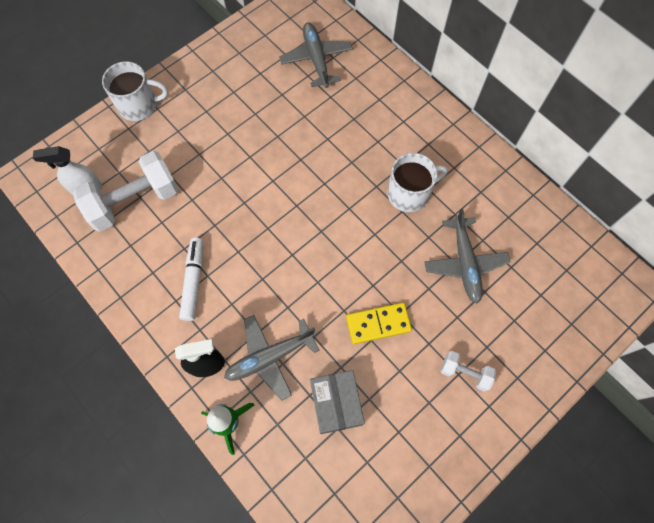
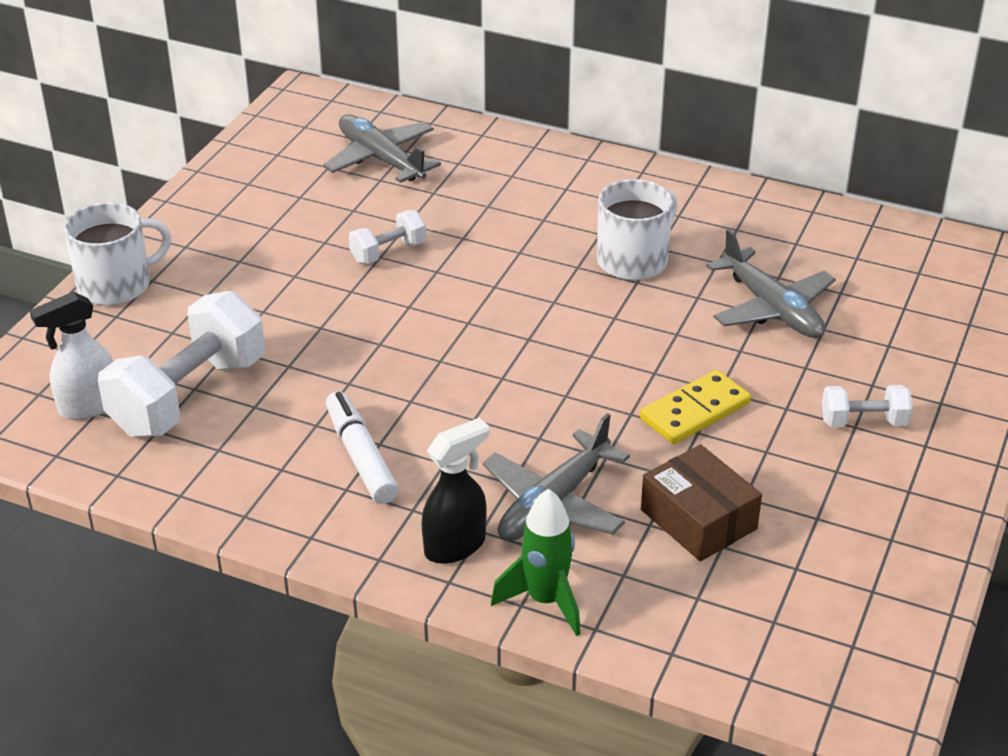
camera: 25 degrees left, 30 degrees down
grey box [310,370,365,434] -> brown box [641,444,762,561]
none -> white dumbbell [349,210,426,264]

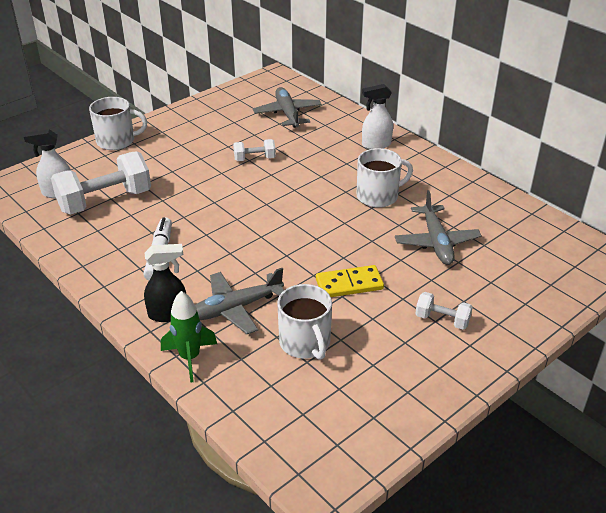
camera: 25 degrees right, 0 degrees up
brown box [641,444,762,561] -> white mug [277,284,332,360]
none -> white spray bottle [362,84,393,149]

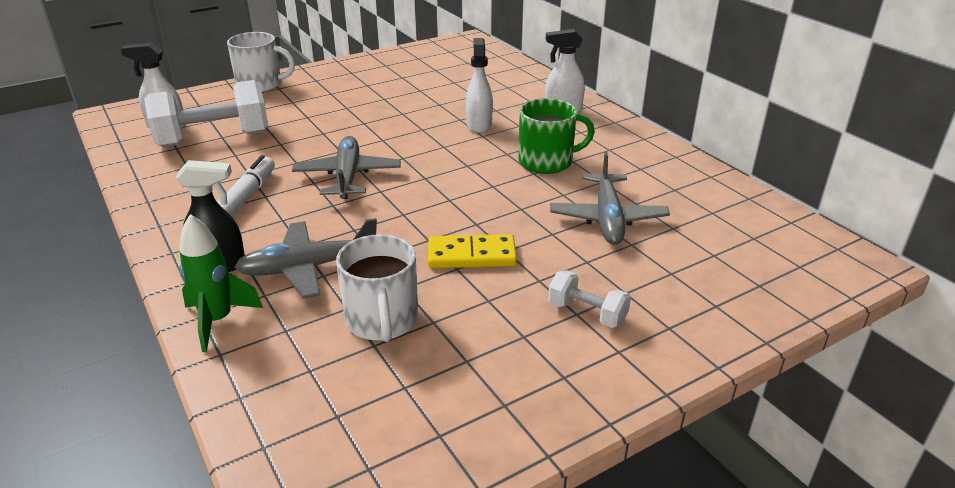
camera: 10 degrees right, 5 degrees down
white dumbbell [233,139,276,161] -> none
grey plane [253,87,322,128] -> grey plane moved to [292,136,401,199]
white mug [356,148,413,208] -> green mug [518,98,595,174]
none -> white spray bottle [466,38,493,133]

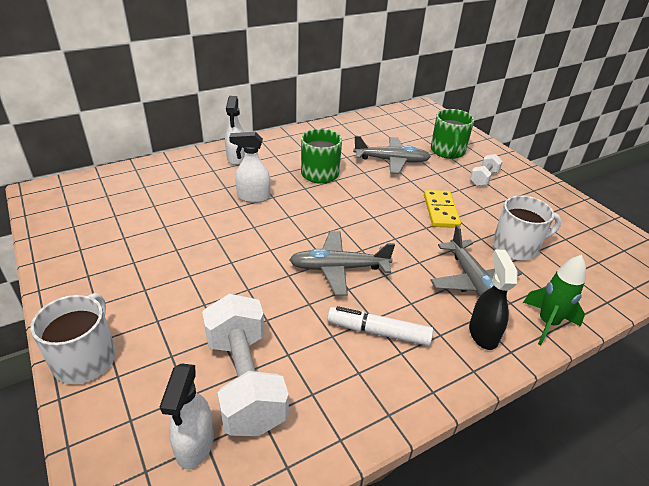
camera: 90 degrees left, 5 degrees up
none -> green mug [431,109,474,159]

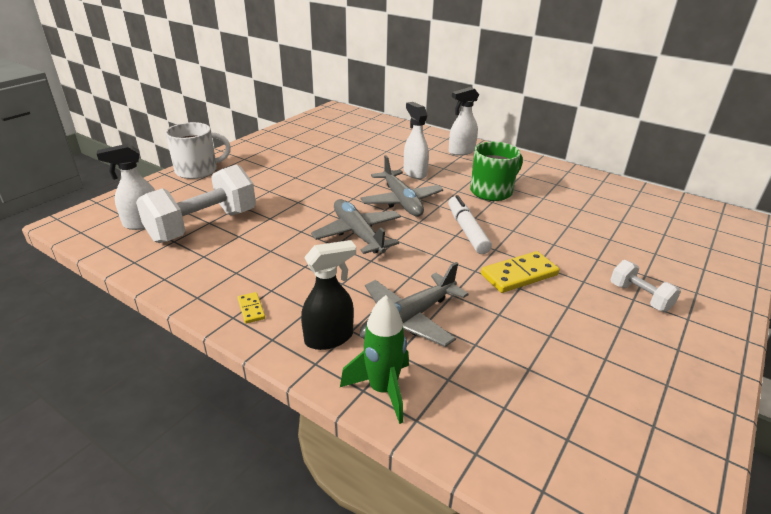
camera: 65 degrees right, 5 degrees down
white marker [327,306,433,346] -> white marker moved to [448,195,492,254]
grey plane [353,136,431,174] -> grey plane moved to [361,155,443,217]
green mug [431,109,474,159] -> none
white dumbbell [470,154,503,186] -> white dumbbell turned 45 degrees clockwise [610,260,681,312]
white mug [493,195,561,261] -> none
none -> yellow domino [237,292,265,324]

